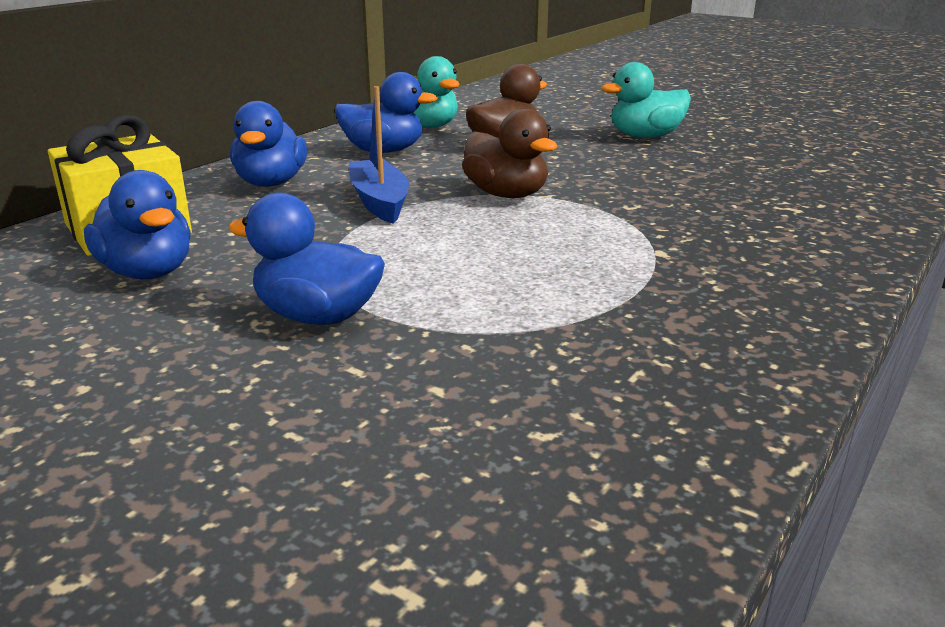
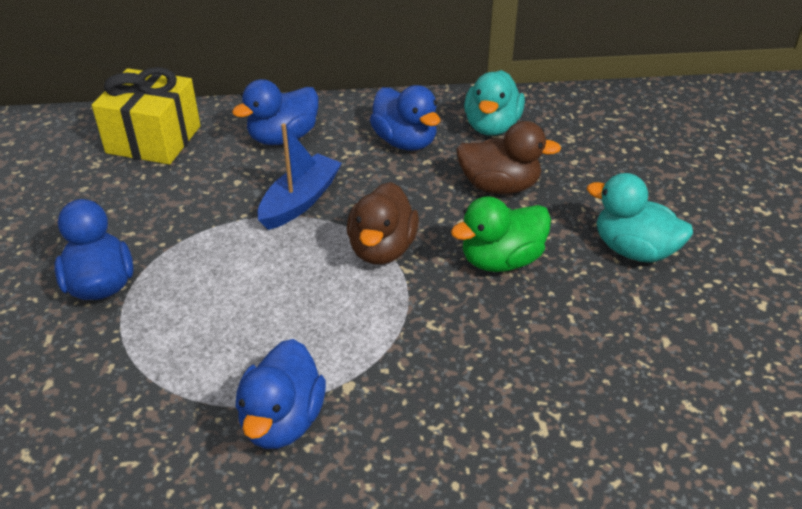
camera: 50 degrees right, 15 degrees up
blue duck [84,170,191,279] -> blue duck moved to [236,339,326,449]
none -> green duck [451,196,551,272]

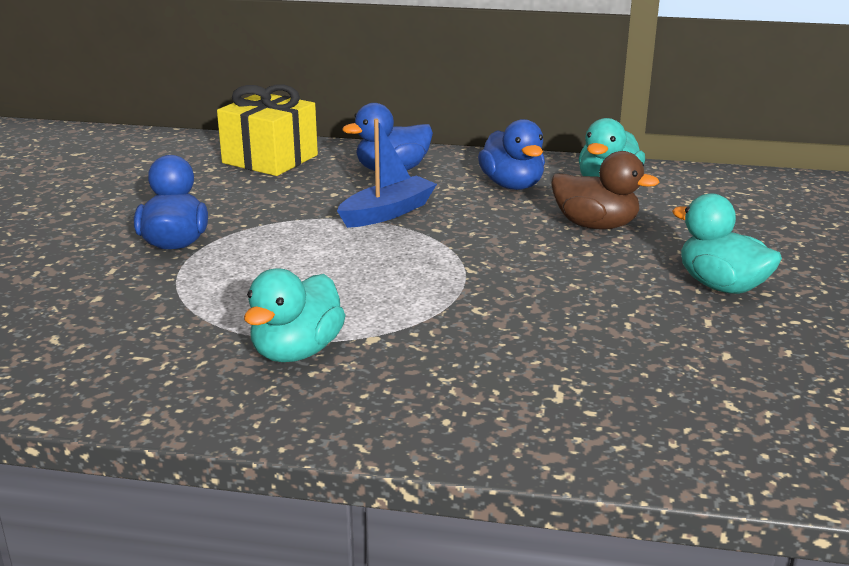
camera: 15 degrees right, 15 degrees down
blue duck [236,339,326,449] -> turquoise duck [244,268,346,362]
brown duck [347,182,419,265] -> none
green duck [451,196,551,272] -> none

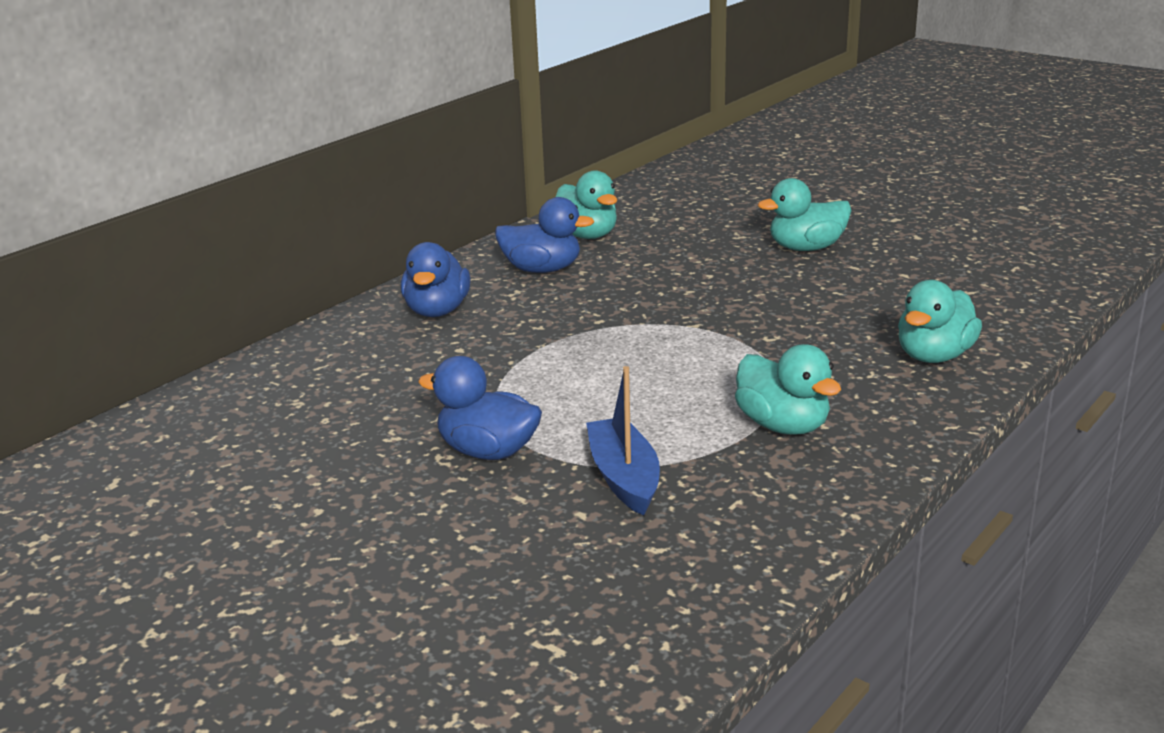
camera: 60 degrees left, 0 degrees up
yellow gift [217,85,318,176] -> none
blue boat [337,119,437,228] -> blue boat moved to [586,366,660,516]
brown duck [551,151,660,230] -> none
none -> turquoise duck [898,280,982,363]

